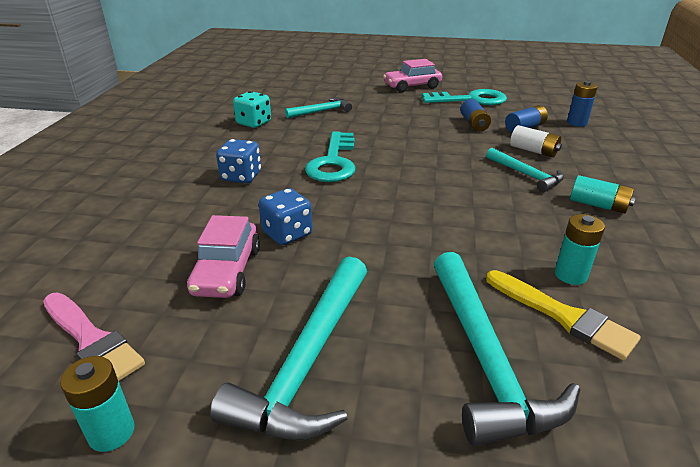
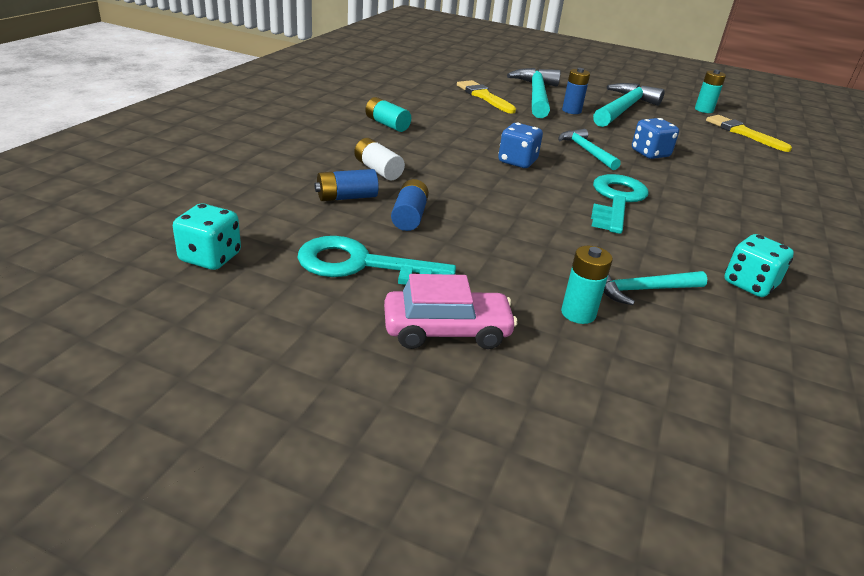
camera: 170 degrees left, 0 degrees up
pink brush [43,293,145,381] -> yellow brush [706,115,792,152]
pink car [187,215,260,298] -> none
blue dice [216,139,261,183] -> blue dice moved to [498,122,543,168]
turquoise hammer [486,148,564,192] -> turquoise hammer moved to [558,129,621,170]
turquoise battery [555,214,605,285] -> turquoise battery moved to [561,246,613,324]
blue battery [567,81,598,127] -> blue battery moved to [562,68,590,114]
none -> turquoise dice [173,204,241,270]

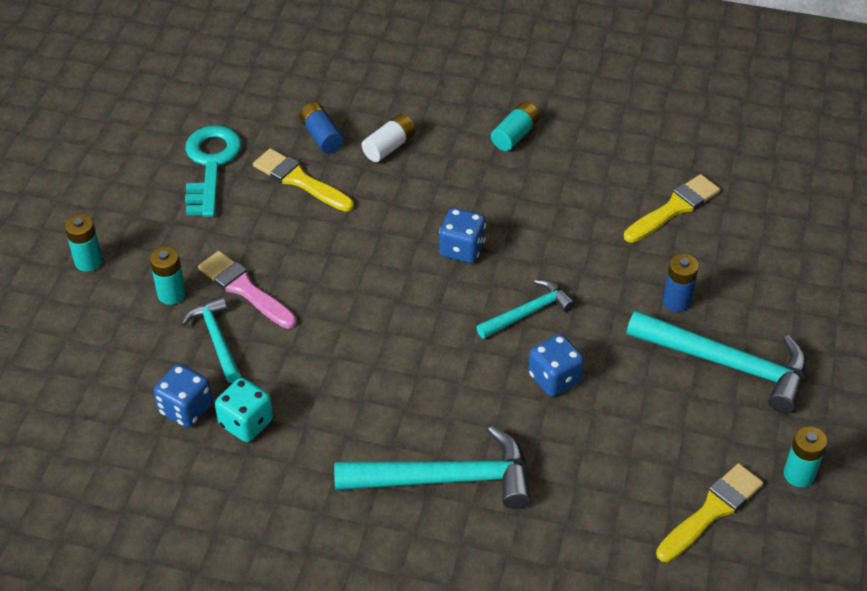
camera: 85 degrees right, 15 degrees up
turquoise dice [173,204,241,270] -> none
pink car [384,274,517,349] -> none
blue battery [391,179,429,231] -> yellow brush [253,148,354,212]
turquoise hammer [507,68,561,118] -> turquoise hammer moved to [334,426,531,509]
turquoise key [591,174,648,234] -> none
none -> turquoise battery [65,214,102,272]
none -> blue dice [154,364,213,427]
none -> pink brush [198,251,297,329]

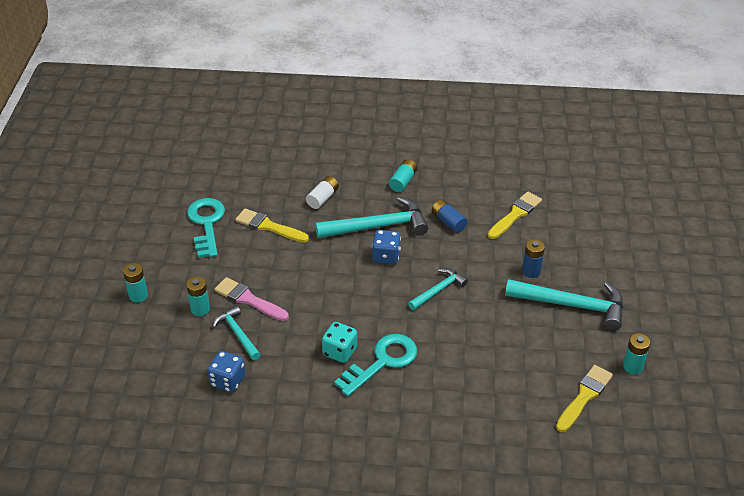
camera: 10 degrees left, 5 degrees down
turquoise dice [215,378,273,442] -> turquoise dice moved to [322,322,357,363]
blue battery [299,102,344,153] -> blue battery moved to [432,200,467,233]
turquoise hammer [334,426,531,509] -> turquoise hammer moved to [315,197,428,238]
blue dice [528,334,584,397] -> none
none -> turquoise key [334,334,417,397]

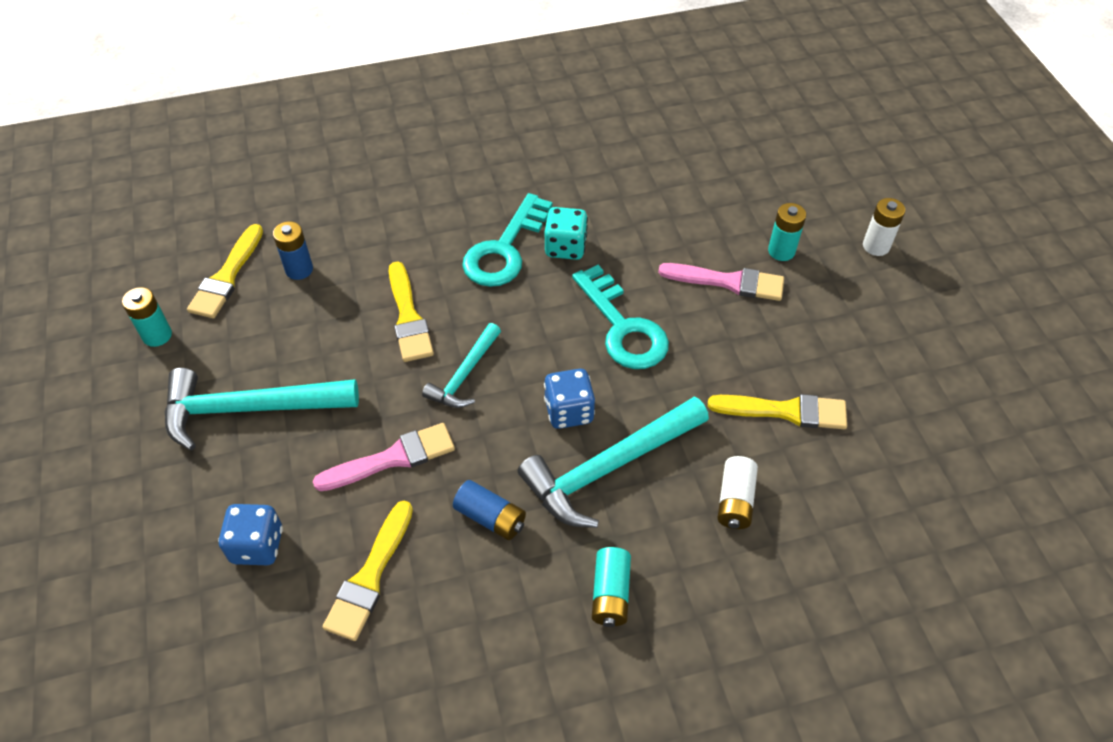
camera: 160 degrees right, 10 degrees up
turquoise battery [123,263,148,302] -> white battery [863,198,905,256]
turquoise key [187,198,225,258] -> turquoise key moved to [572,265,669,369]
blue dice [208,351,245,392] -> blue dice moved to [218,504,283,565]
turquoise hammer [212,306,261,360] -> none
blue battery [522,239,545,278] -> blue battery moved to [273,221,313,280]
none -> pink brush [313,423,455,491]
none -> yellow brush [389,261,434,362]

